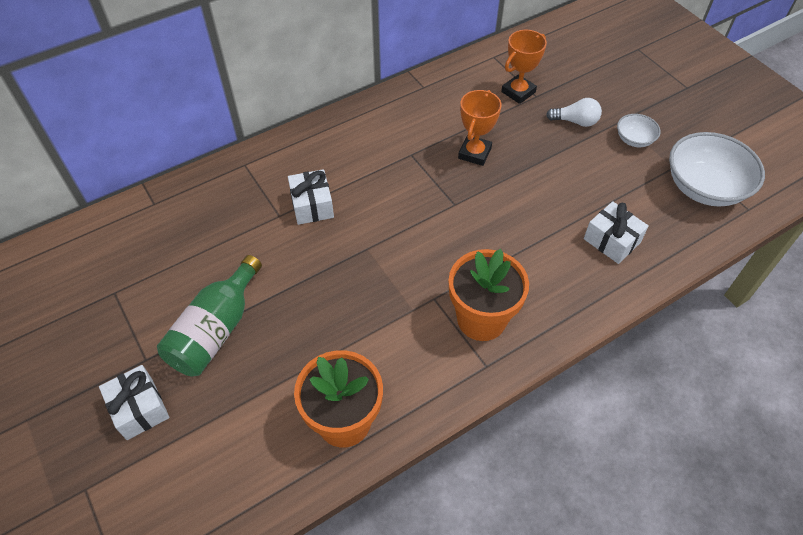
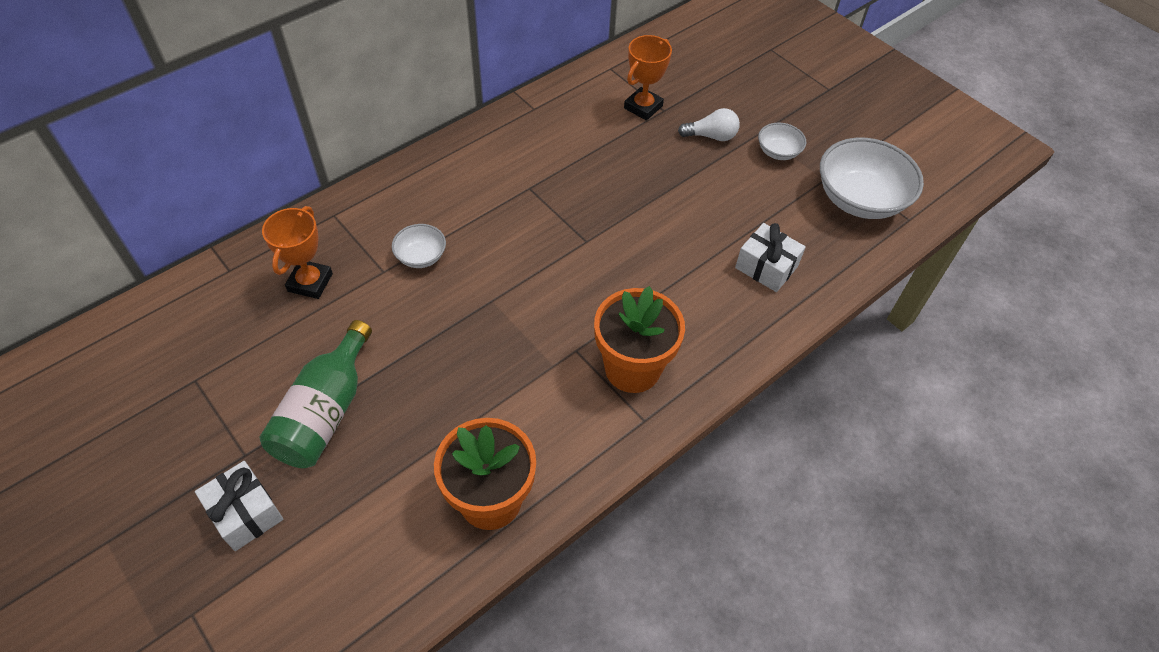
camera: 10 degrees left, 0 degrees up
white gift [288,169,334,225] -> white bowl [392,224,446,268]
orange trophy [458,90,502,166] -> orange trophy moved to [262,206,333,299]

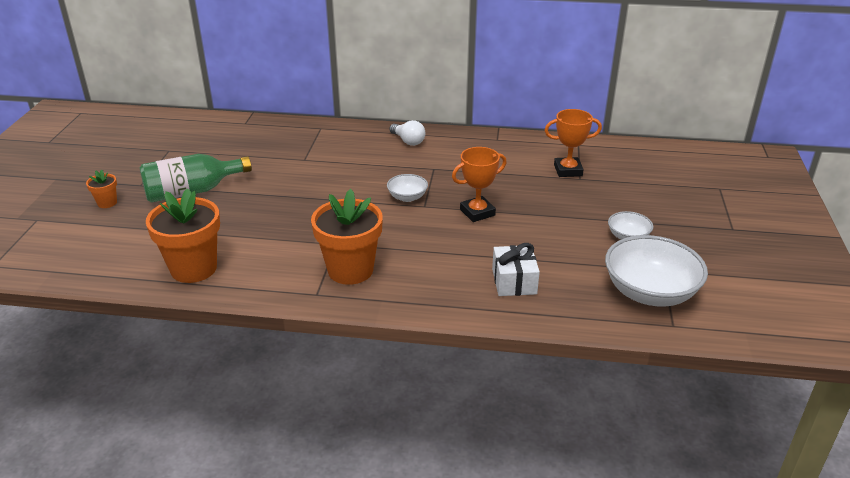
camera: 50 degrees right, 20 degrees down
white gift [195,461,283,551] -> orange flower pot [86,169,117,208]
orange trophy [262,206,333,299] -> orange trophy moved to [452,147,507,222]
white bowl [392,224,446,268] -> white bowl moved to [387,174,428,202]
white light bulb [678,108,740,141] -> white light bulb moved to [389,120,425,146]

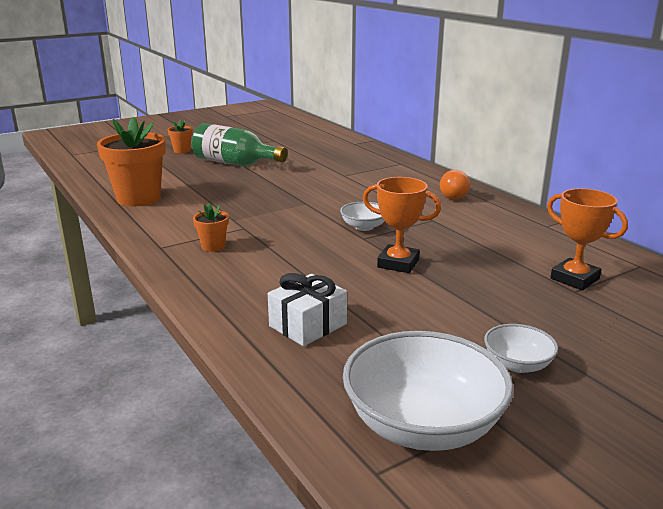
camera: 50 degrees right, 10 degrees down
orange flower pot [311,189,383,285] -> orange flower pot [193,203,229,252], size x0.46
white light bulb [389,120,425,146] -> orange light bulb [440,170,470,200]

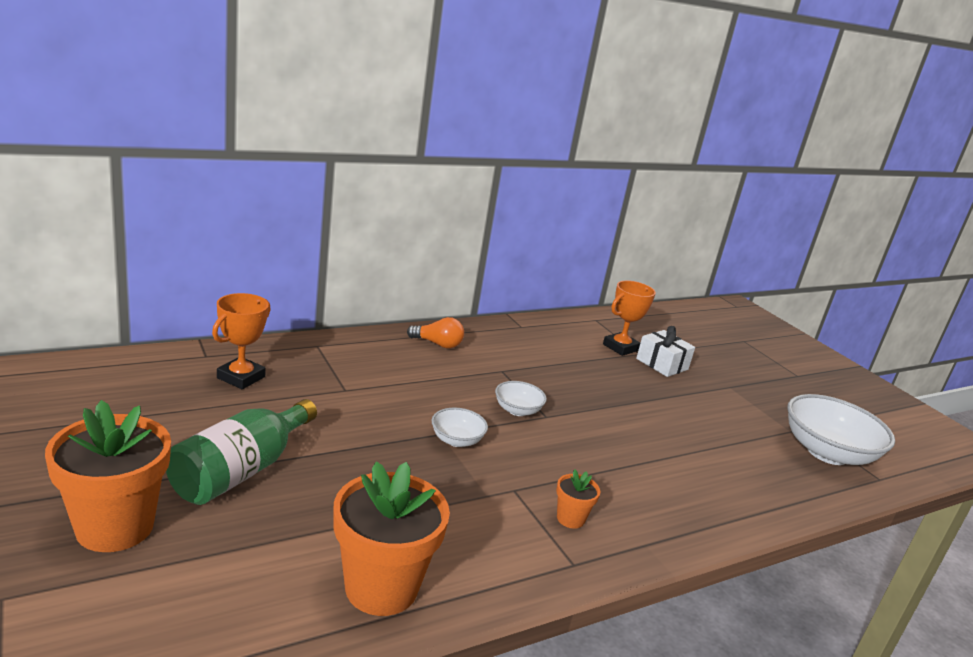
camera: 90 degrees left, 0 degrees up
orange flower pot [167,120,193,153] -> orange flower pot [45,400,171,552], size x2.16
white gift [268,273,347,346] -> white gift moved to [636,326,695,377]
orange trophy [363,177,441,273] -> orange trophy moved to [212,293,271,389]
white bowl [484,324,558,373] -> white bowl moved to [432,408,488,447]

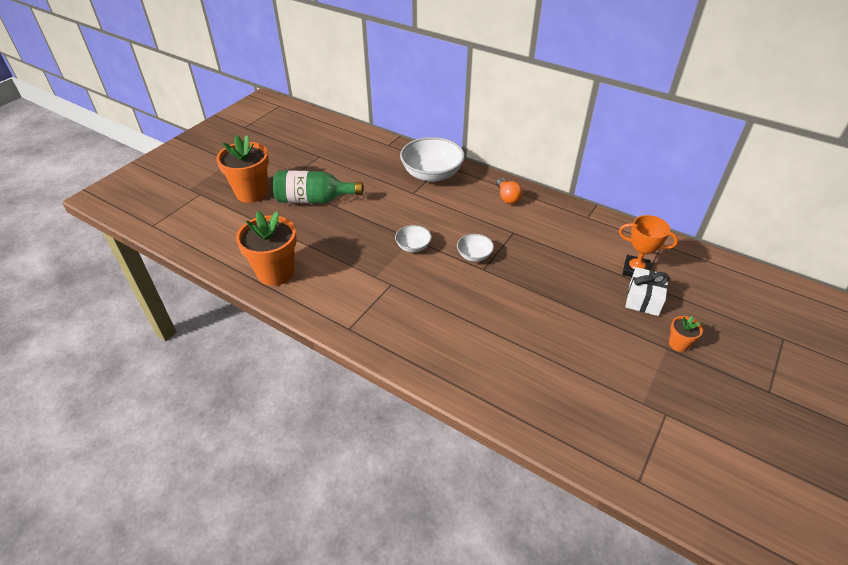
camera: 65 degrees right, 20 degrees up
orange trophy [212,293,271,389] -> none
orange flower pot [556,469,600,529] -> orange flower pot moved to [669,316,703,352]
white bowl [787,394,895,465] -> white bowl moved to [400,137,465,182]

